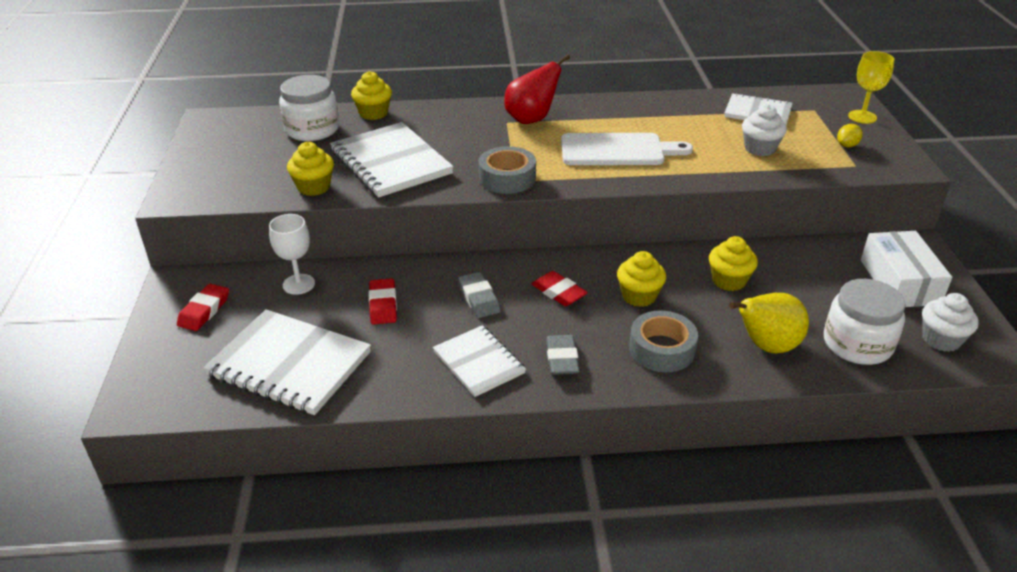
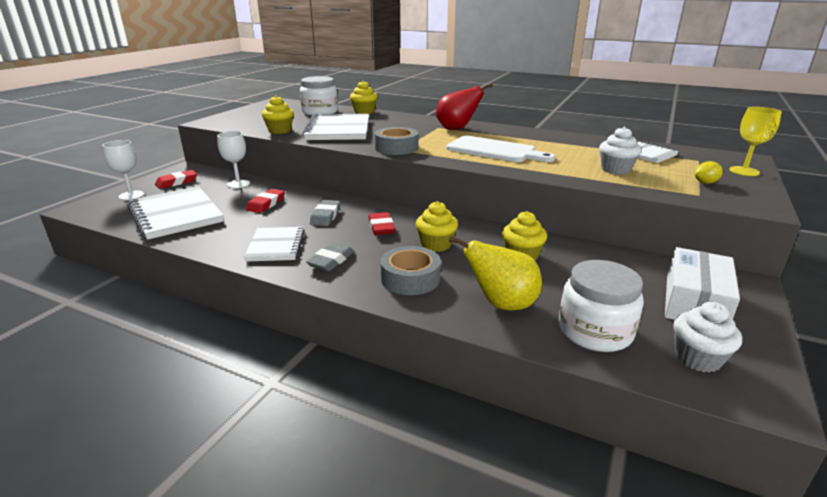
camera: 30 degrees right, 10 degrees down
none -> white goblet [102,140,144,200]

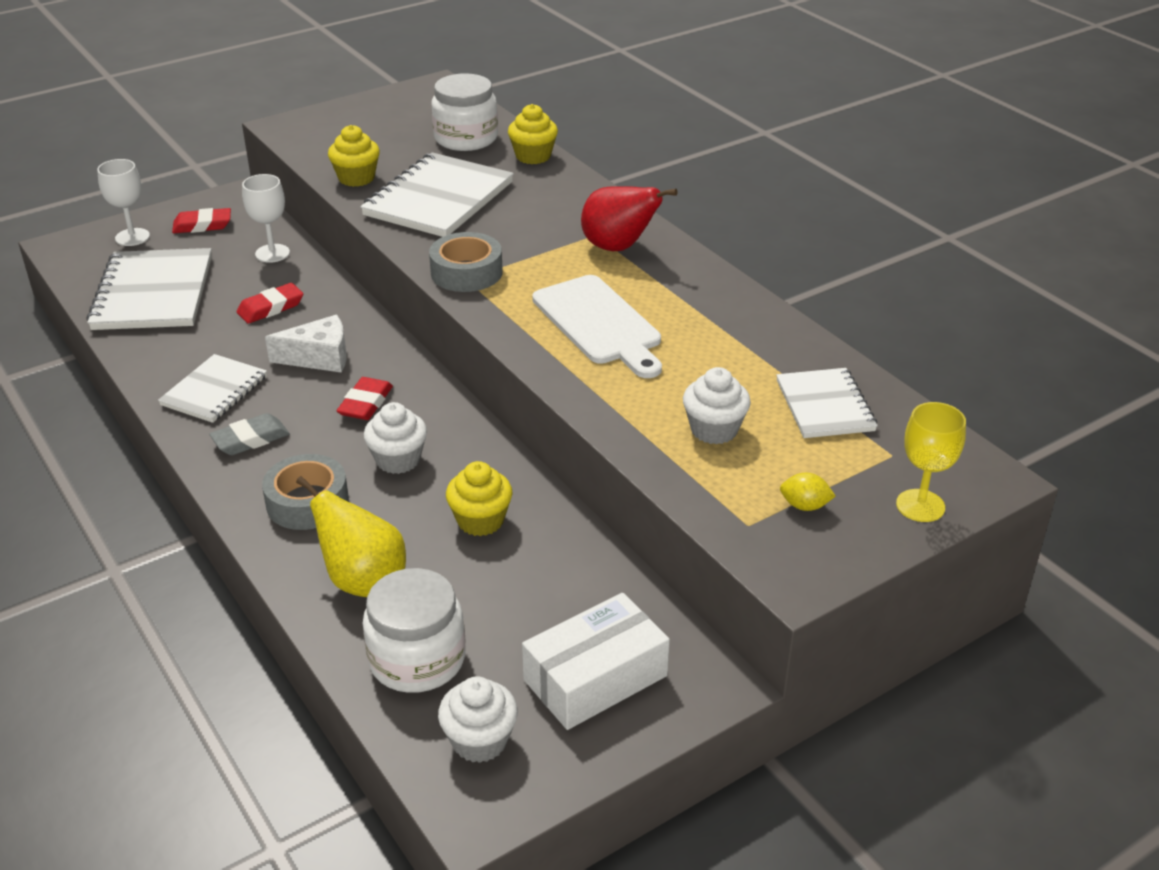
camera: 30 degrees right, 10 degrees up
grey eraser [310,200,340,226] -> white cheese [265,315,347,373]
yellow cupcake [416,201,458,252] -> white cupcake [364,402,427,474]

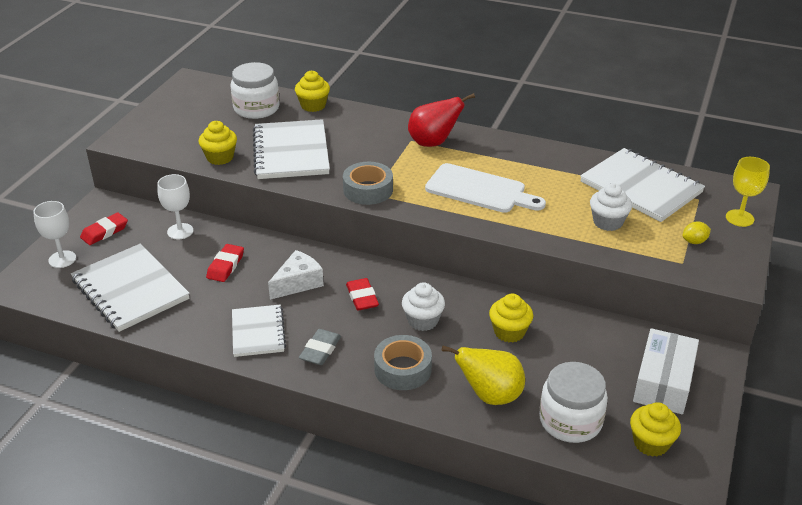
camera: 35 degrees left, 0 degrees up
white cupcake [438,676,518,763] -> yellow cupcake [630,402,681,457]
white notebook [776,368,878,438] -> white notebook [580,148,705,222], size x1.65

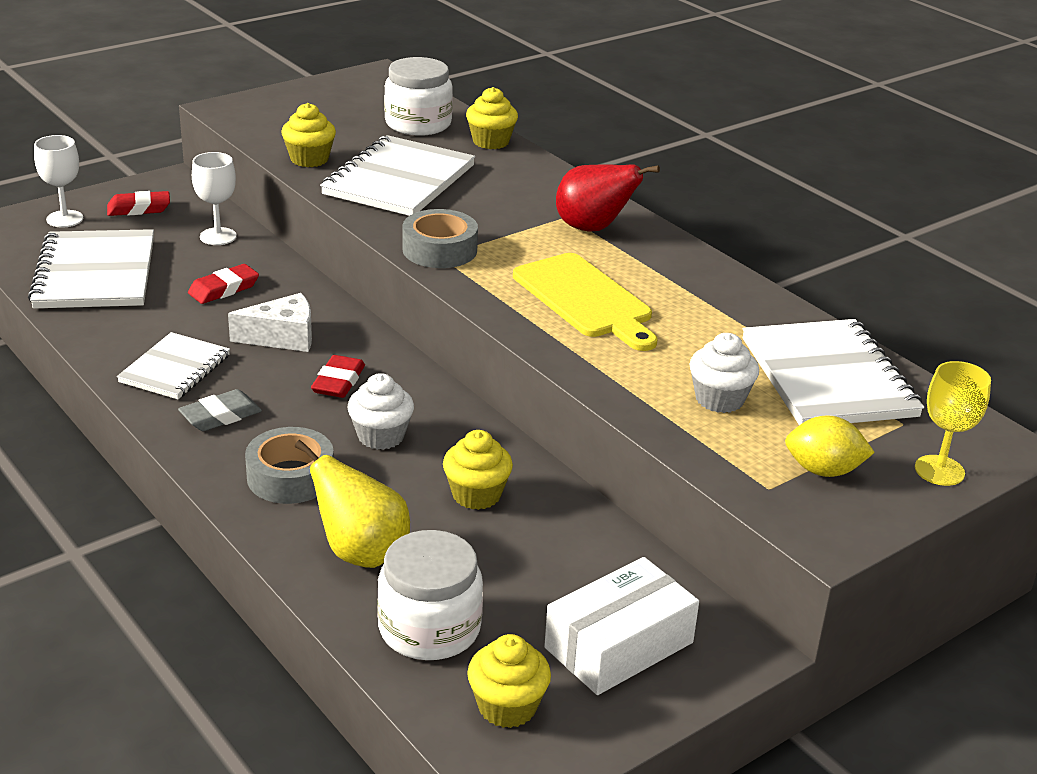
camera: 30 degrees right, 5 degrees down
white cutting board [425,163,546,213] -> yellow cutting board [513,253,657,351]
yellow lemon [682,221,711,244] -> yellow lemon [785,416,875,477], size x1.54

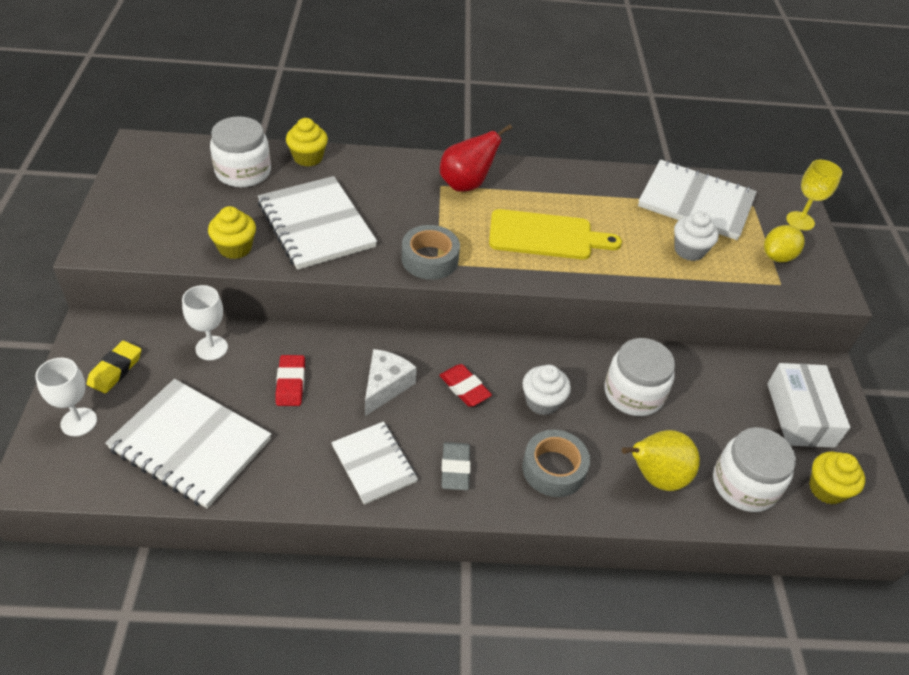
camera: 55 degrees left, 15 degrees up
red eraser [107,191,170,216] -> yellow eraser [87,341,141,393]
yellow cupcake [443,430,513,510] -> white jar [604,338,675,416]

